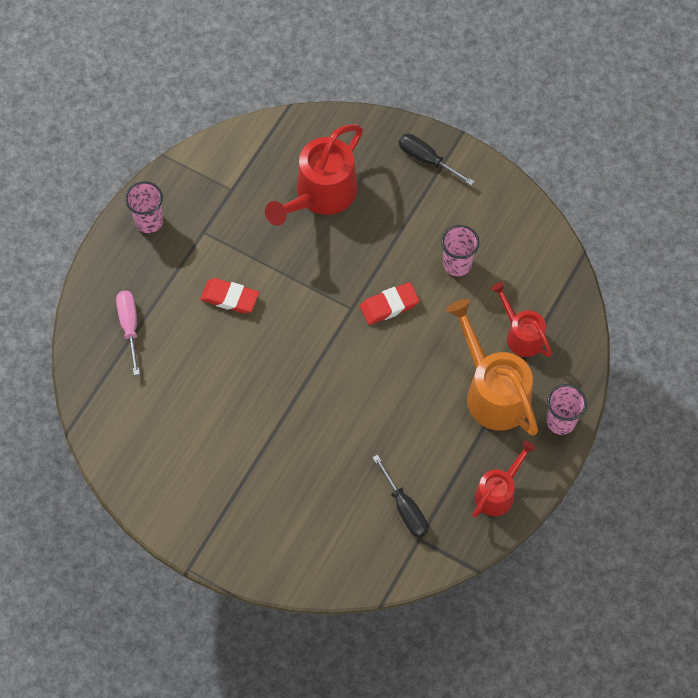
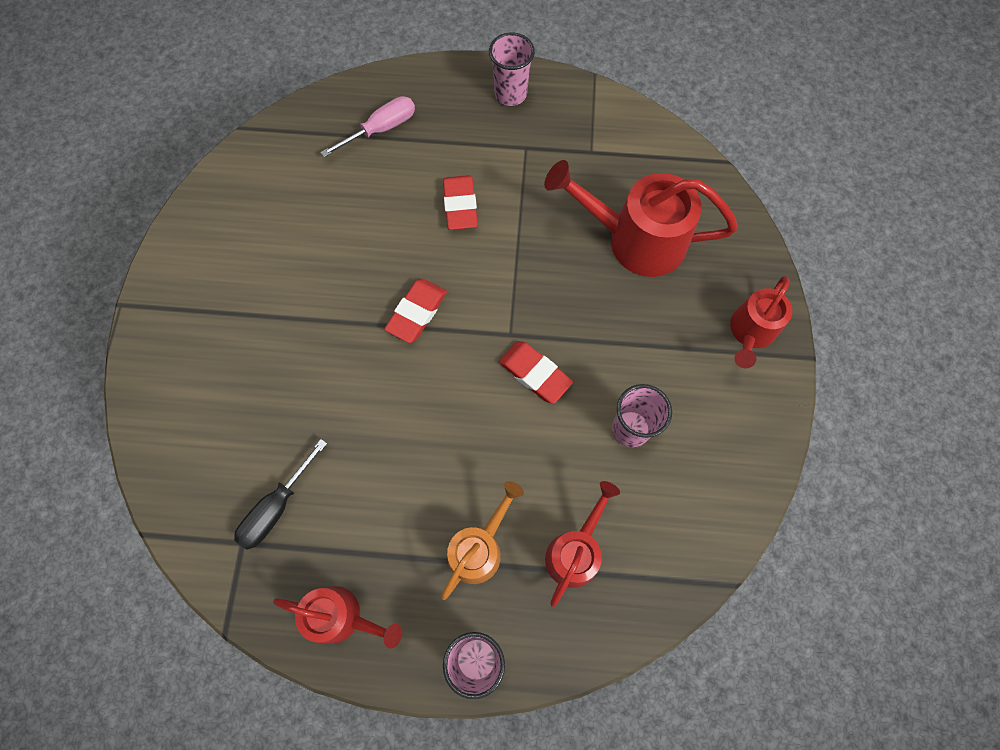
camera: 65 degrees right, 5 degrees up
black screwdriver [399,134,474,185] -> red watering can [730,276,792,368]
orange watering can [446,299,538,436] -> orange watering can [441,481,524,600], size x0.60
none -> red eraser [385,279,447,343]

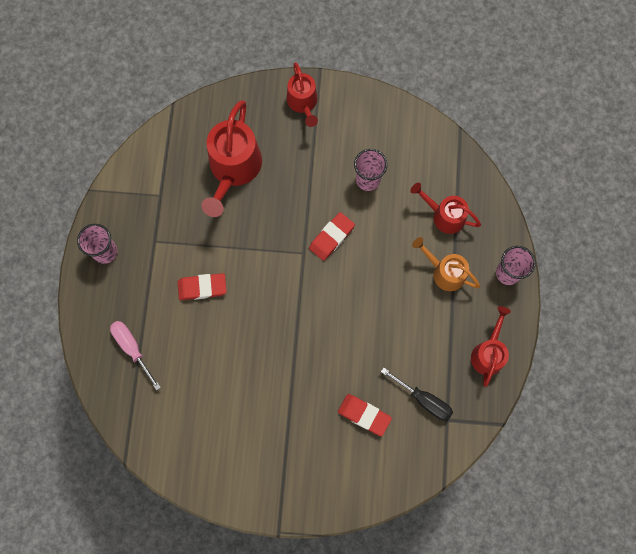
camera: 90 degrees left, 5 degrees up
red eraser [385,279,447,343] -> red eraser moved to [338,394,392,436]
red watering can [730,276,792,368] -> red watering can turned 45 degrees clockwise [287,62,318,127]

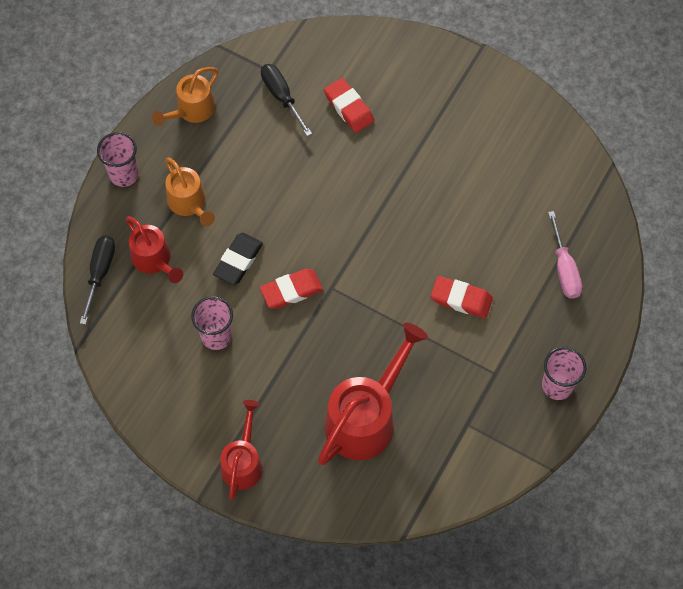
camera: 155 degrees left, 10 degrees down
red watering can [471,306,511,387] -> orange watering can [152,67,218,126]
none -> black screwdriver [80,236,115,325]
none -> black eraser [213,233,263,285]

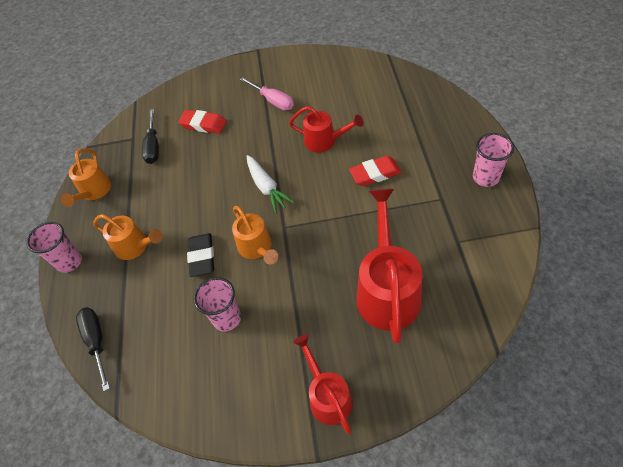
camera: 30 degrees left, 10 degrees down
red watering can [126,216,183,283] -> red watering can moved to [289,106,364,152]
red eraser [260,269,323,309] -> orange watering can [232,206,278,265]
black screwdriver [261,64,312,136] -> black screwdriver turned 120 degrees counterclockwise [142,109,159,164]
pink screwdriver [548,211,582,299] -> pink screwdriver moved to [240,77,294,110]
none -> white carrot [247,155,295,213]

